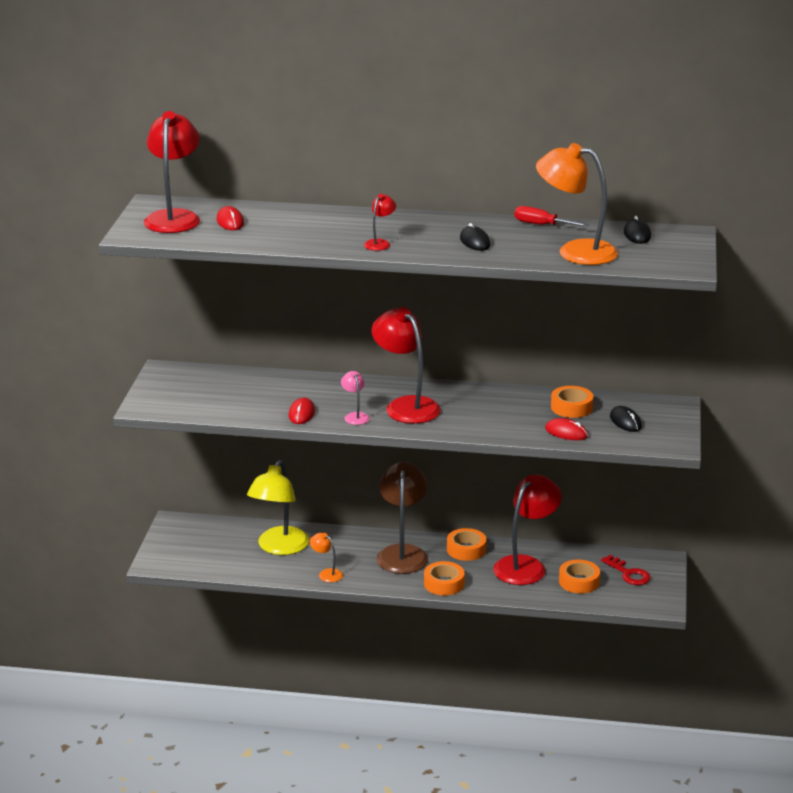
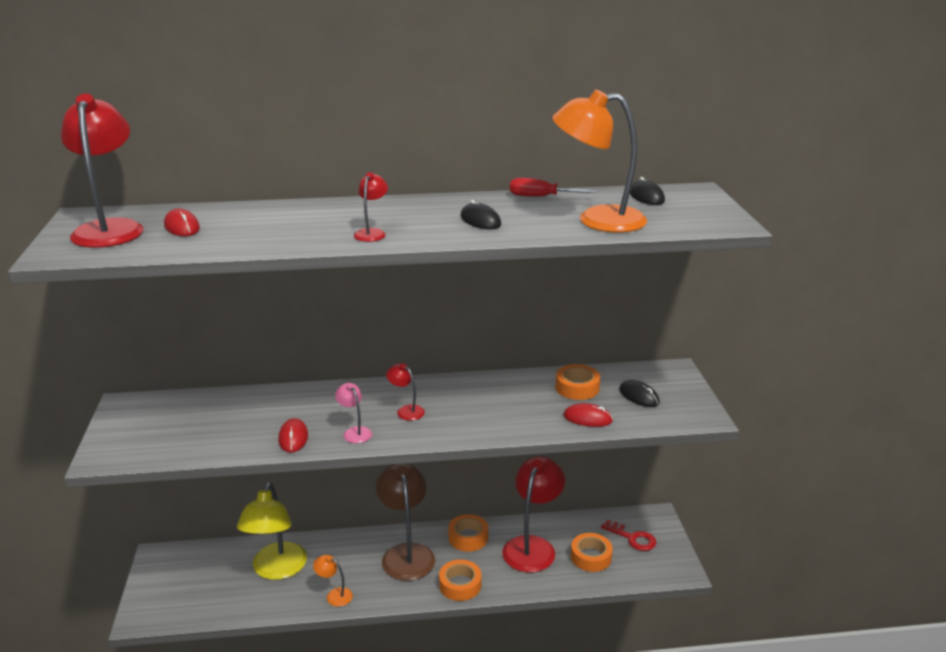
camera: 15 degrees left, 0 degrees up
red lamp [372,307,441,424] -> red lamp [386,363,425,421], size x0.46

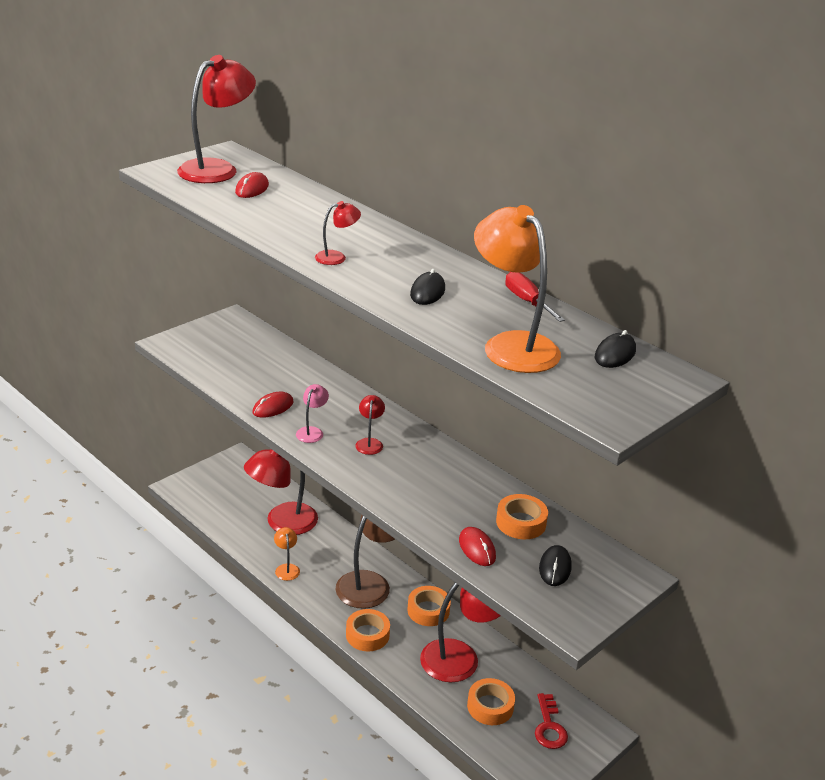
camera: 50 degrees right, 5 degrees up
yellow lamp [237,482,307,580] -> red lamp [244,449,318,535]

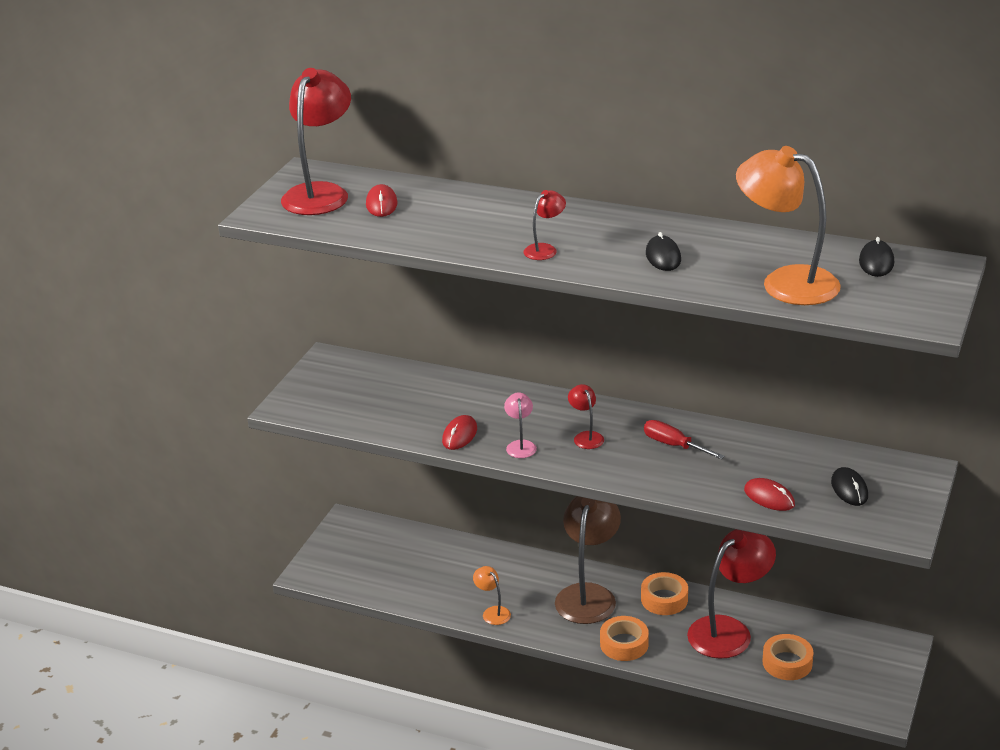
camera: 20 degrees left, 0 degrees up
red lamp [244,449,318,535] -> none
orange tape [496,494,548,539] -> none
red screwdriver [505,272,565,322] -> red screwdriver moved to [644,420,725,459]
red key [535,693,568,749] -> none

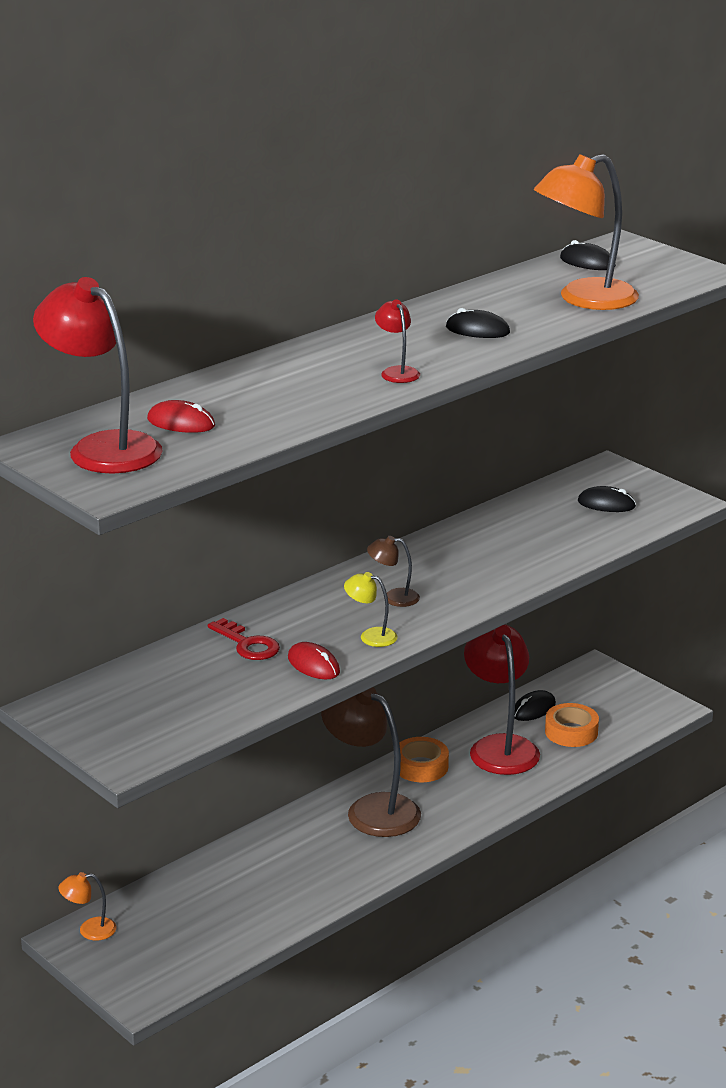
camera: 65 degrees left, 5 degrees down
orange lamp [473,566,511,625] -> orange lamp moved to [58,872,117,941]
pink lamp [504,393,537,458] -> yellow lamp [344,572,398,647]
red lamp [568,384,604,449] -> brown lamp [367,536,420,607]
orange tape [600,616,649,661] -> none
red screwdriver [644,420,725,459] -> none
red mouse [744,478,795,511] -> none
none -> red key [208,618,280,660]
none -> black mouse [514,690,556,721]

